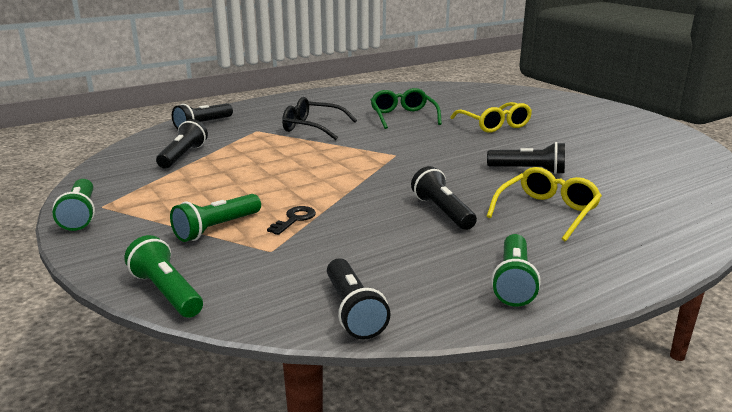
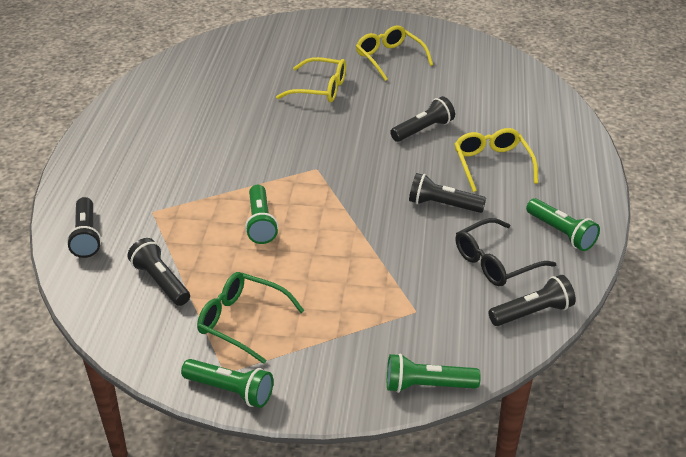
camera: 50 degrees left, 15 degrees up
green flashlight [170,194,261,242] -> green flashlight moved to [245,185,278,244]
black key [267,206,316,235] -> none
black glasses [282,97,357,140] -> black glasses moved to [456,218,556,286]
black flashlight [327,258,390,340] -> black flashlight turned 45 degrees counterclockwise [489,275,576,326]
green glasses [371,88,442,129] -> green glasses moved to [197,272,305,364]
none -> yellow glasses [356,25,433,81]

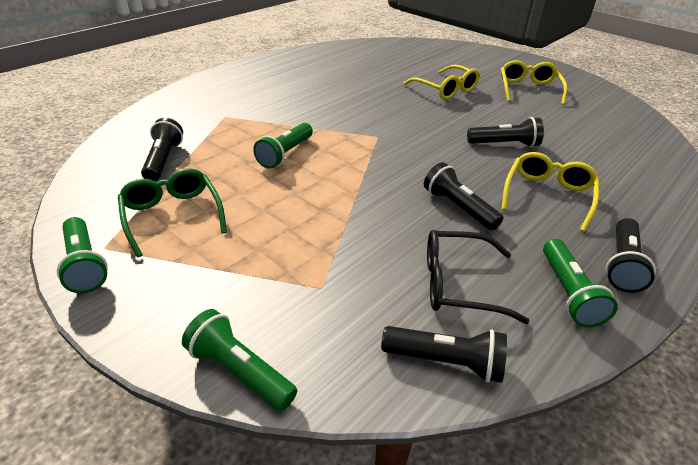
camera: 35 degrees right, 0 degrees up
black flashlight [67,197,101,258] -> black flashlight moved to [606,218,656,293]

